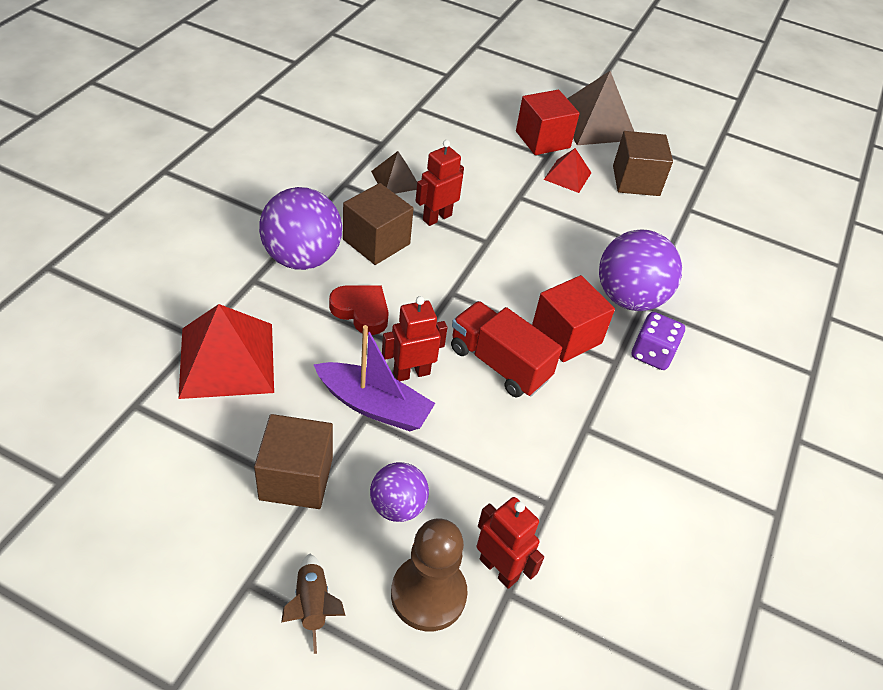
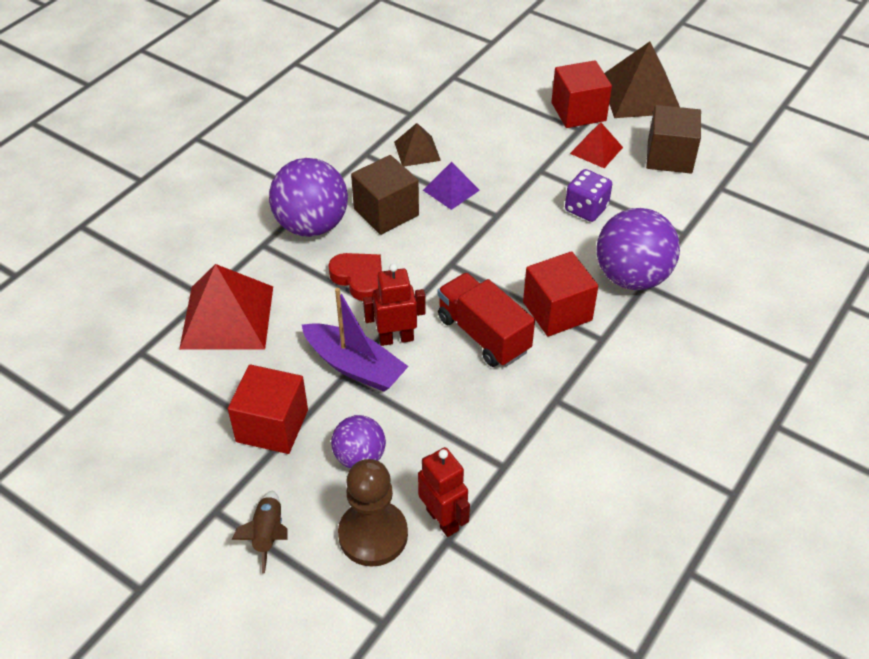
camera: 15 degrees right, 0 degrees up
brown cube [254,414,333,509] -> red cube [228,364,308,454]
red robot [415,140,464,226] -> purple pyramid [423,162,480,210]
purple dice [632,312,685,370] -> purple dice moved to [565,169,612,222]

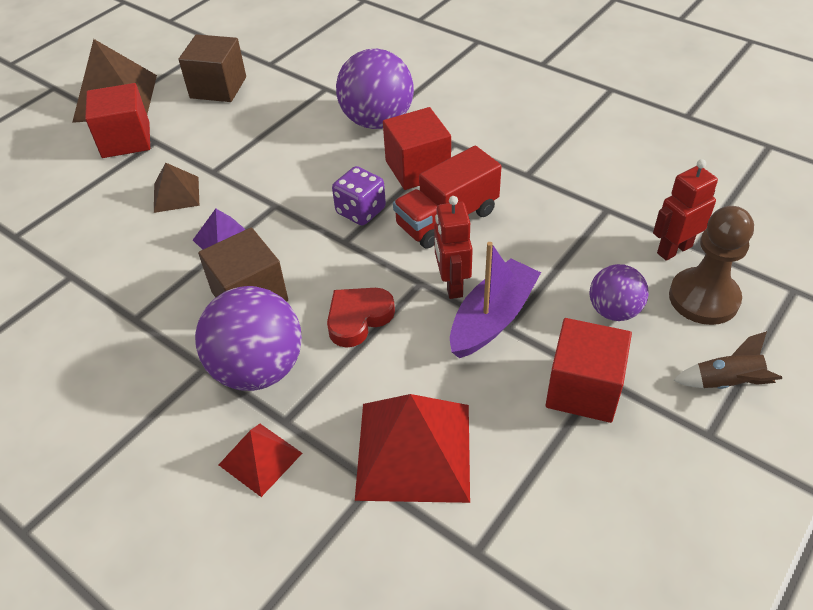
camera: 85 degrees left, 0 degrees up
brown pyramid [394,123,441,167] -> brown pyramid moved to [154,163,199,213]
purple dice [565,169,612,222] -> purple dice moved to [332,166,386,226]
red pyramid [570,122,623,168] -> red pyramid moved to [219,424,302,497]

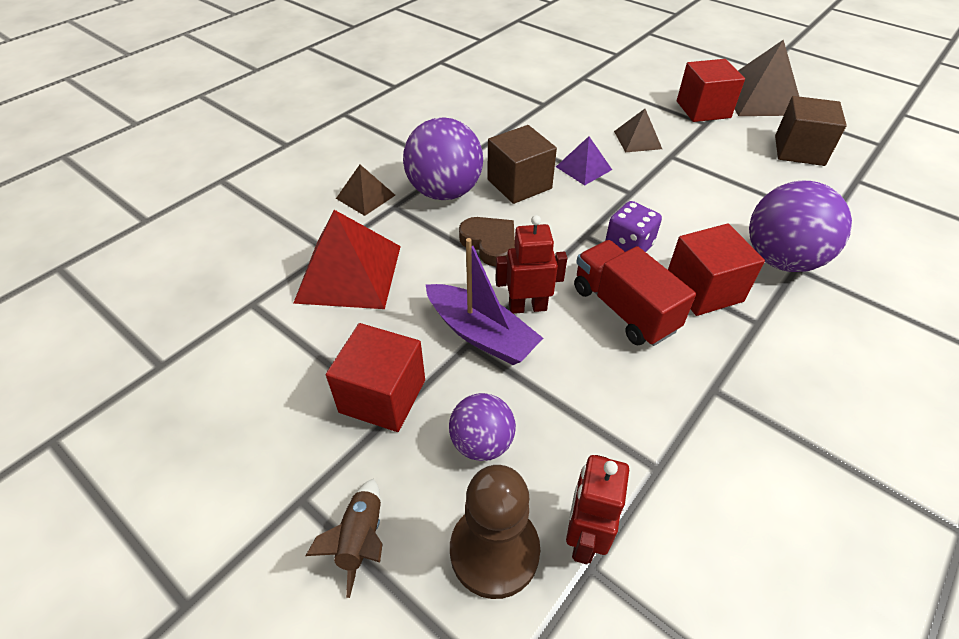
camera: 90 degrees right, 0 degrees up
red pyramid [219,424,302,497] -> brown pyramid [336,165,395,216]
red heart [327,288,395,348] -> brown heart [459,217,515,266]
red robot [653,159,718,261] -> red robot turned 135 degrees counterclockwise [566,455,629,564]

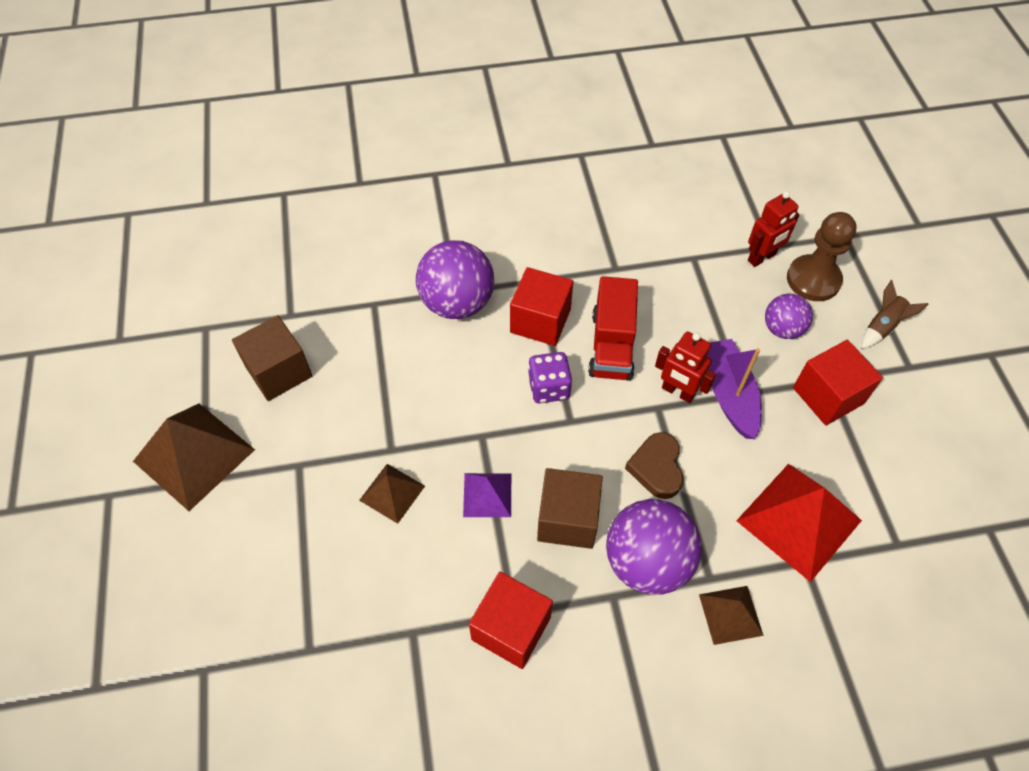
camera: 140 degrees left, 10 degrees up
red cube [677,59,745,122] -> red cube moved to [469,572,553,669]

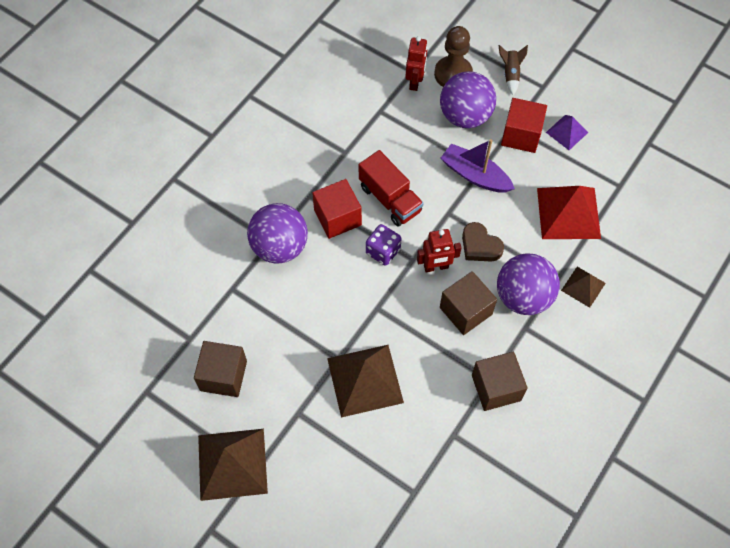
camera: 45 degrees left, 5 degrees up
brown pyramid [359,464,425,524] -> brown pyramid [327,345,404,418], size x1.85
purple pyramid [463,473,511,517] -> purple pyramid moved to [546,115,588,150]
red cube [469,572,553,669] -> brown cube [472,352,528,411]
red robot [655,331,716,403] -> red robot moved to [417,229,462,272]
purple ball [765,294,813,339] -> purple ball [440,71,496,128], size x1.73

